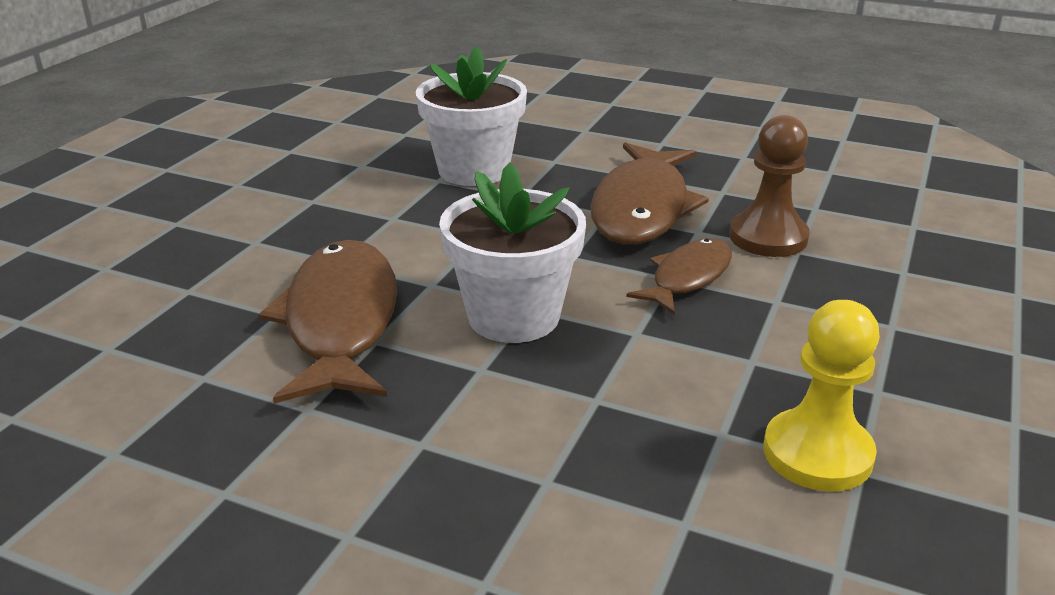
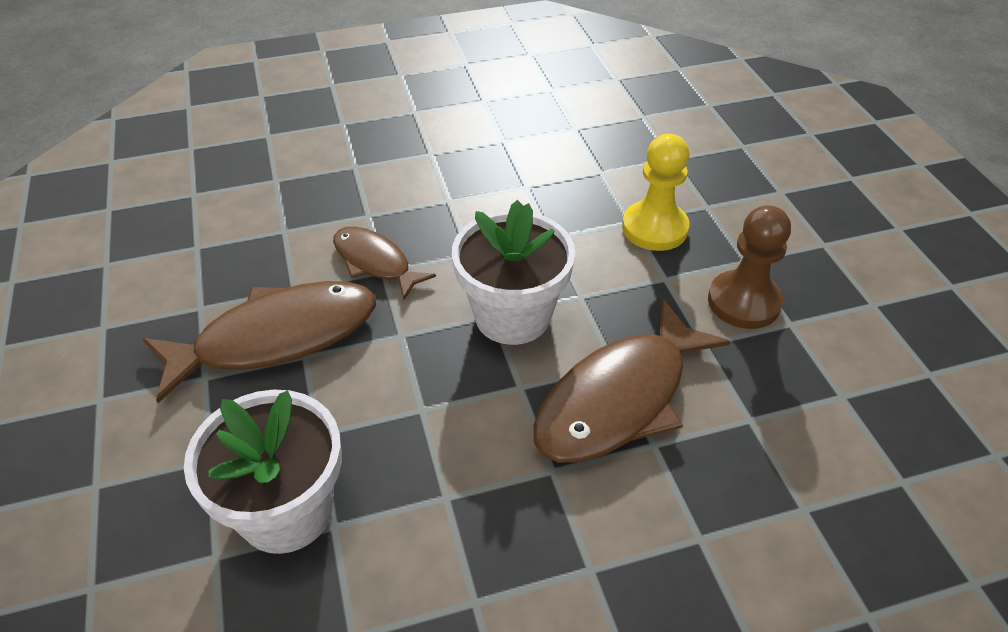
camera: 130 degrees left, 15 degrees up
brown fish [626,239,732,315] -> brown fish turned 45 degrees clockwise [333,227,436,300]
brown pawn [729,115,810,257] -> brown pawn moved to [708,205,791,329]
yellow pawn [763,300,880,491] -> yellow pawn moved to [622,134,690,251]

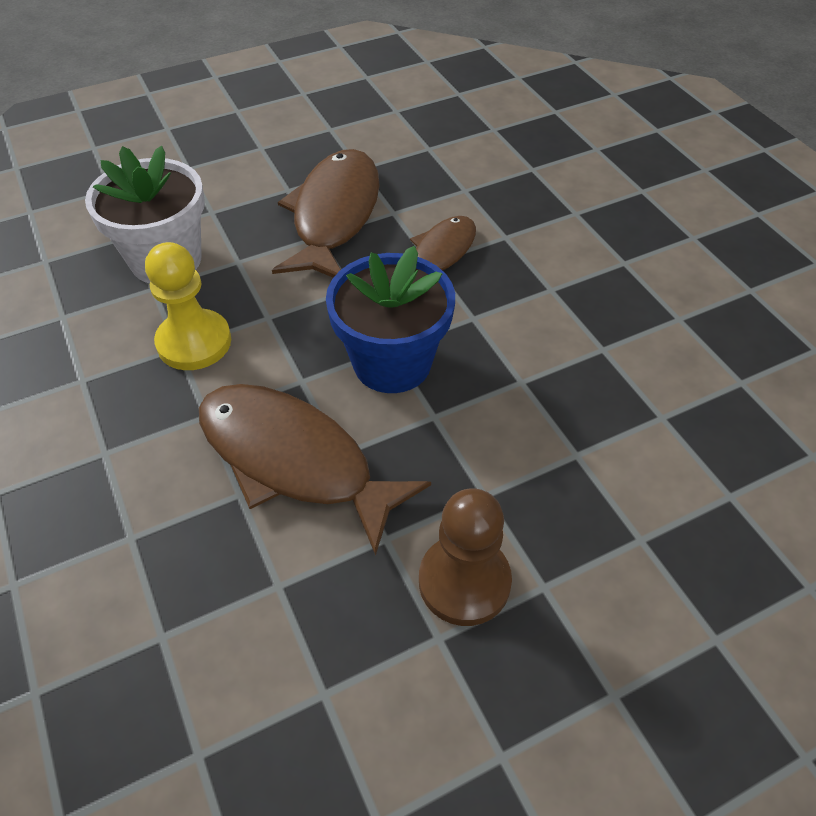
camera: 80 degrees right, 5 degrees up
brown fish [143,281,376,403] -> brown fish turned 135 degrees counterclockwise [272,149,380,278]
white flower pot [452,200,575,345] -> blue flower pot [326,246,455,393]
yellow pawn [622,134,690,251] -> yellow pawn moved to [145,242,231,370]

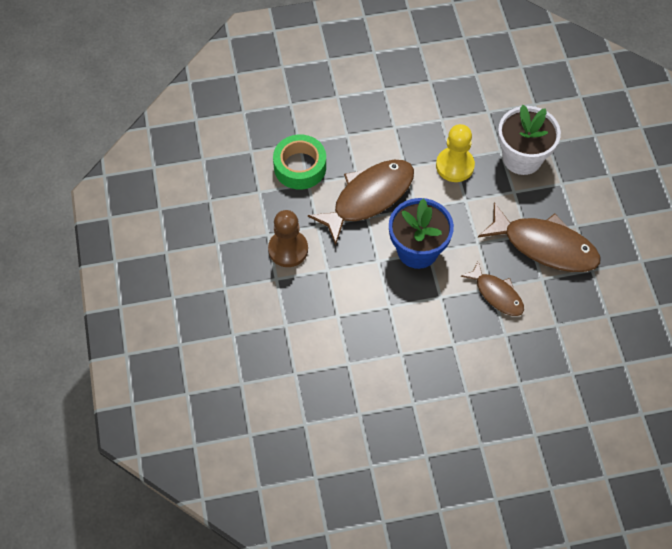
camera: 105 degrees right, 10 degrees up
none -> green tape [273,134,326,190]

